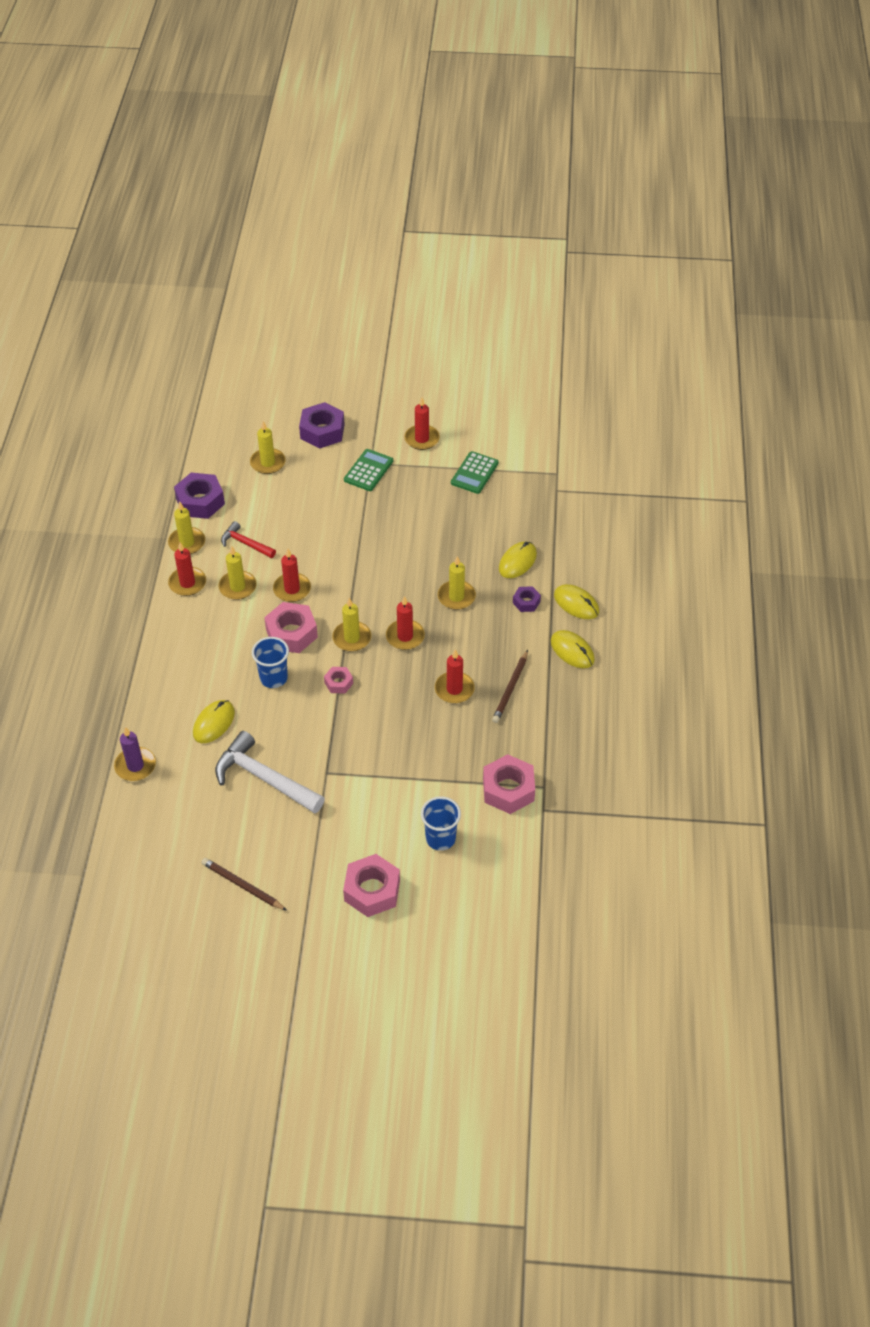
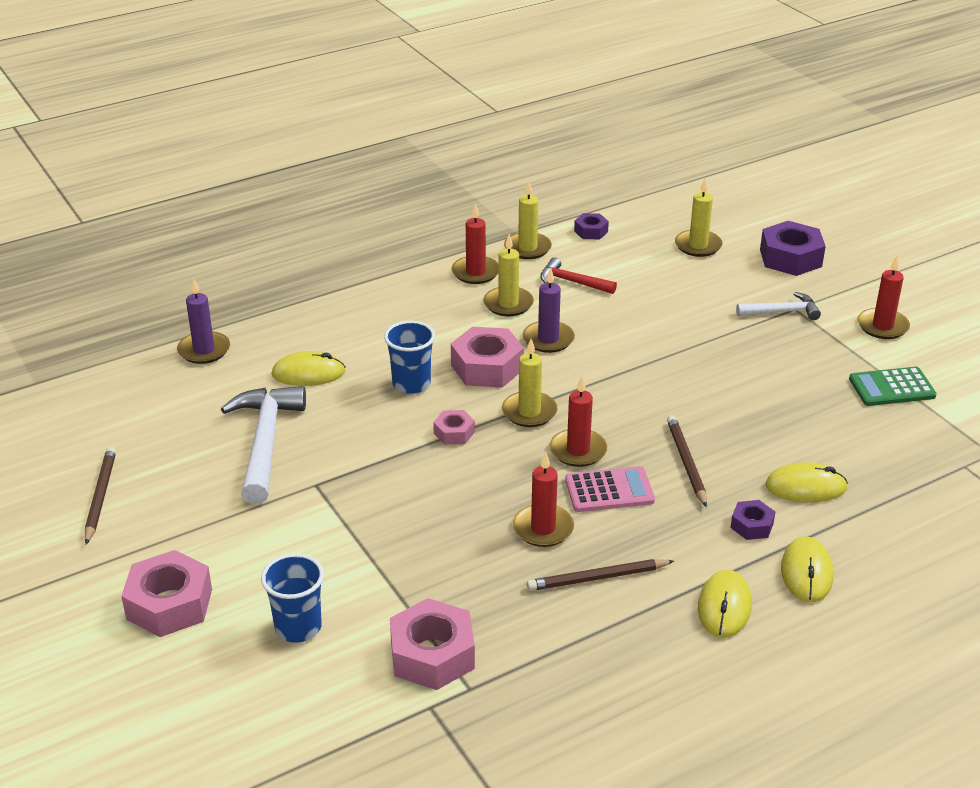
camera: 55 degrees right, 15 degrees down
purple nut [174,473,225,519] -> purple nut [574,213,609,239], size x0.53
red hammer [221,521,276,558] -> red hammer turned 60 degrees counterclockwise [540,257,617,294]
red candle [273,548,311,602] -> purple candle [523,268,575,353]
green calculator [344,449,393,491] -> white hammer [736,292,821,320]
yellow candle [438,556,476,610] -> brown pencil [667,415,707,507]
none -> pink calculator [565,466,655,512]

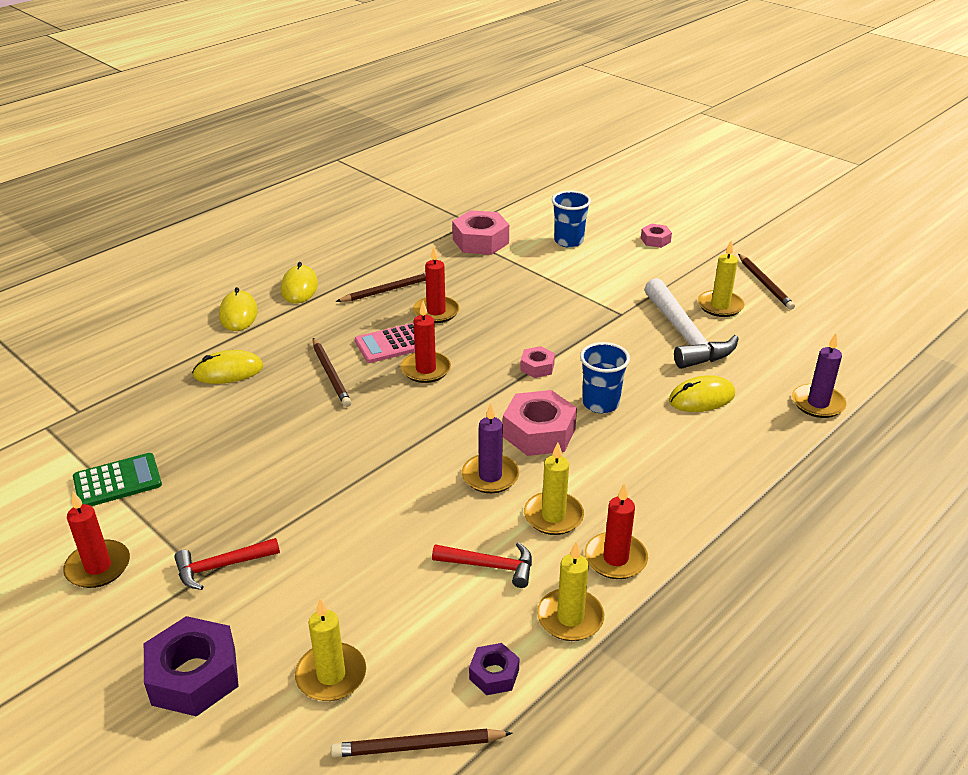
camera: 165 degrees right, 0 degrees up
pink nut [121,550,212,637] -> pink nut [641,224,672,248], size x0.53
yellow candle [502,339,558,427] -> yellow candle moved to [698,240,745,317]
purple nut [730,500,775,540] -> none
white hammer [736,292,821,320] -> red hammer [174,538,280,590]
none -> brown pencil [331,729,513,757]

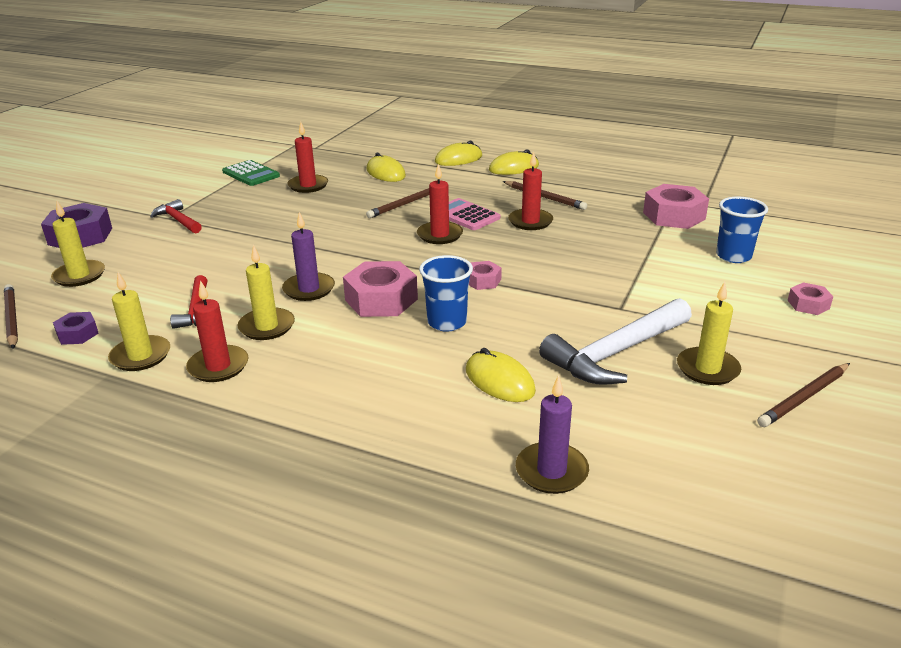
camera: 70 degrees right, 5 degrees down
red candle [63,492,130,588] -> red candle moved to [287,122,328,193]

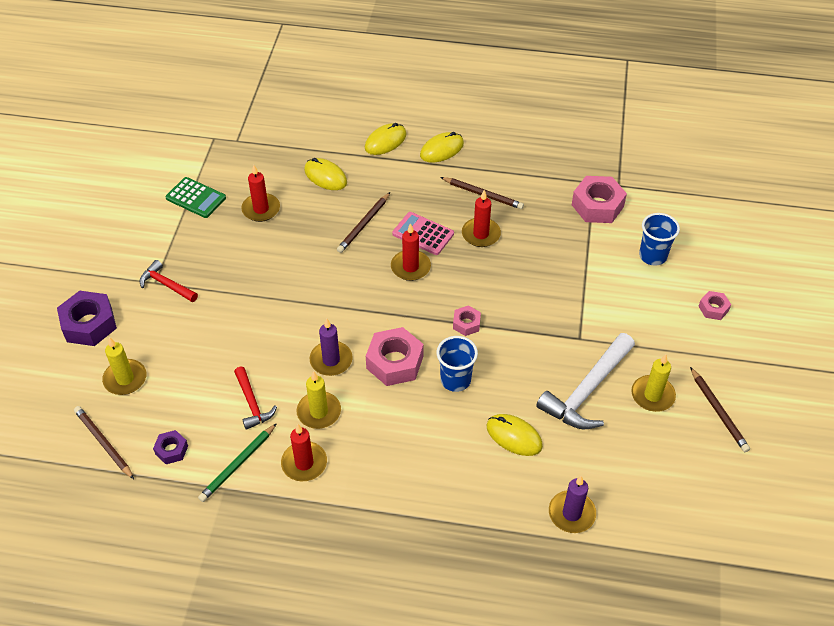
camera: 15 degrees left, 20 degrees up
yellow candle [108,272,170,371] -> green pencil [198,423,277,502]
brown pencil [757,363,850,427] -> brown pencil turned 60 degrees counterclockwise [690,367,750,452]

